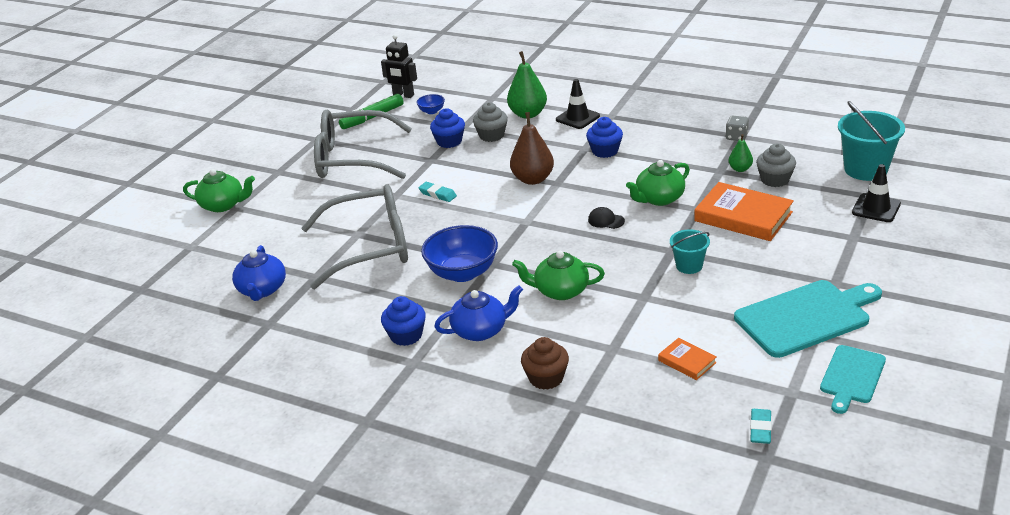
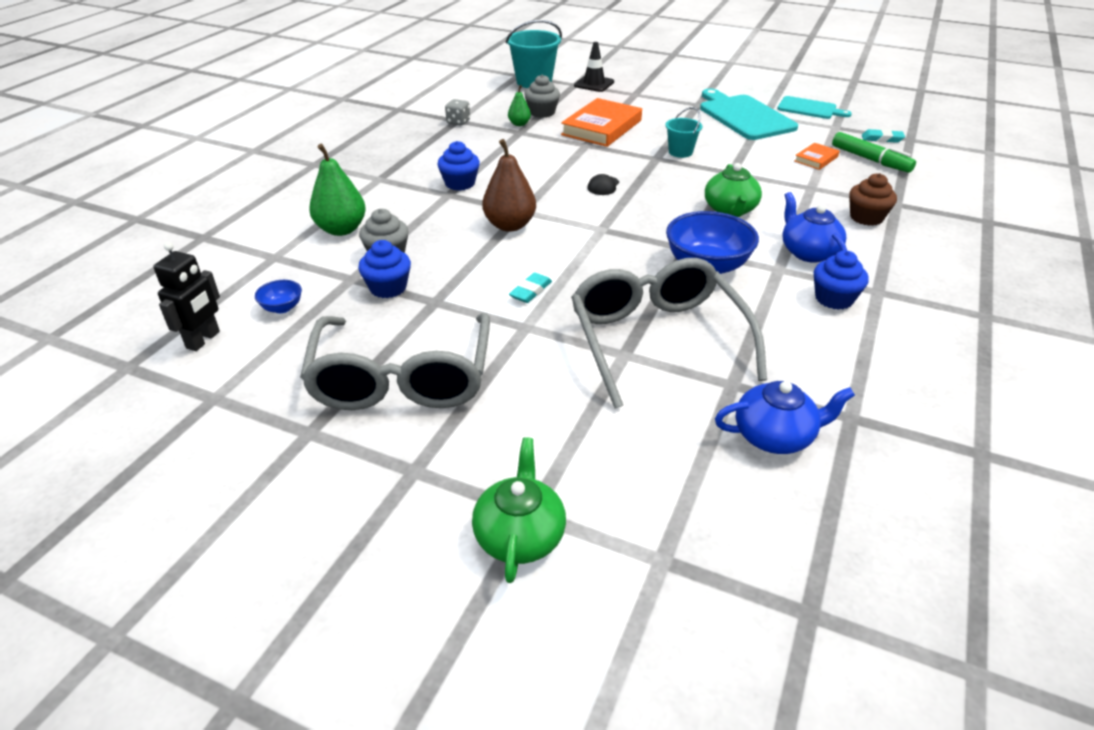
camera: 95 degrees left, 5 degrees up
green marker [339,94,404,129] -> green marker moved to [832,132,916,173]
black traffic cone [556,79,600,129] -> none
green teapot [626,160,690,206] -> none

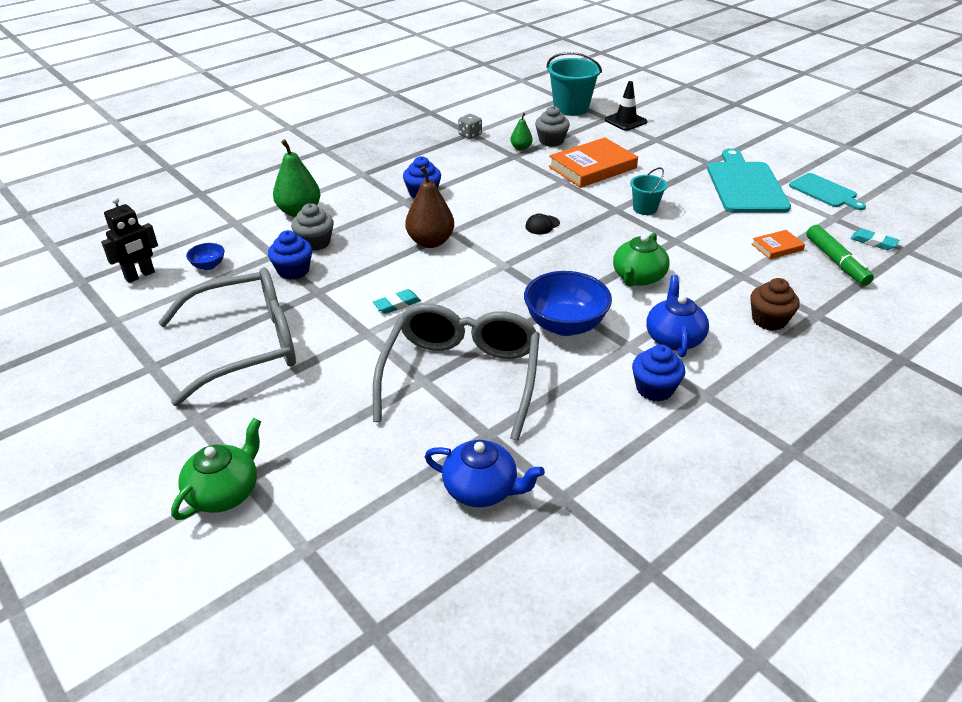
camera: 25 degrees right, 0 degrees up
grey glasses [300,313,490,410] -> grey glasses turned 135 degrees counterclockwise [158,267,296,406]

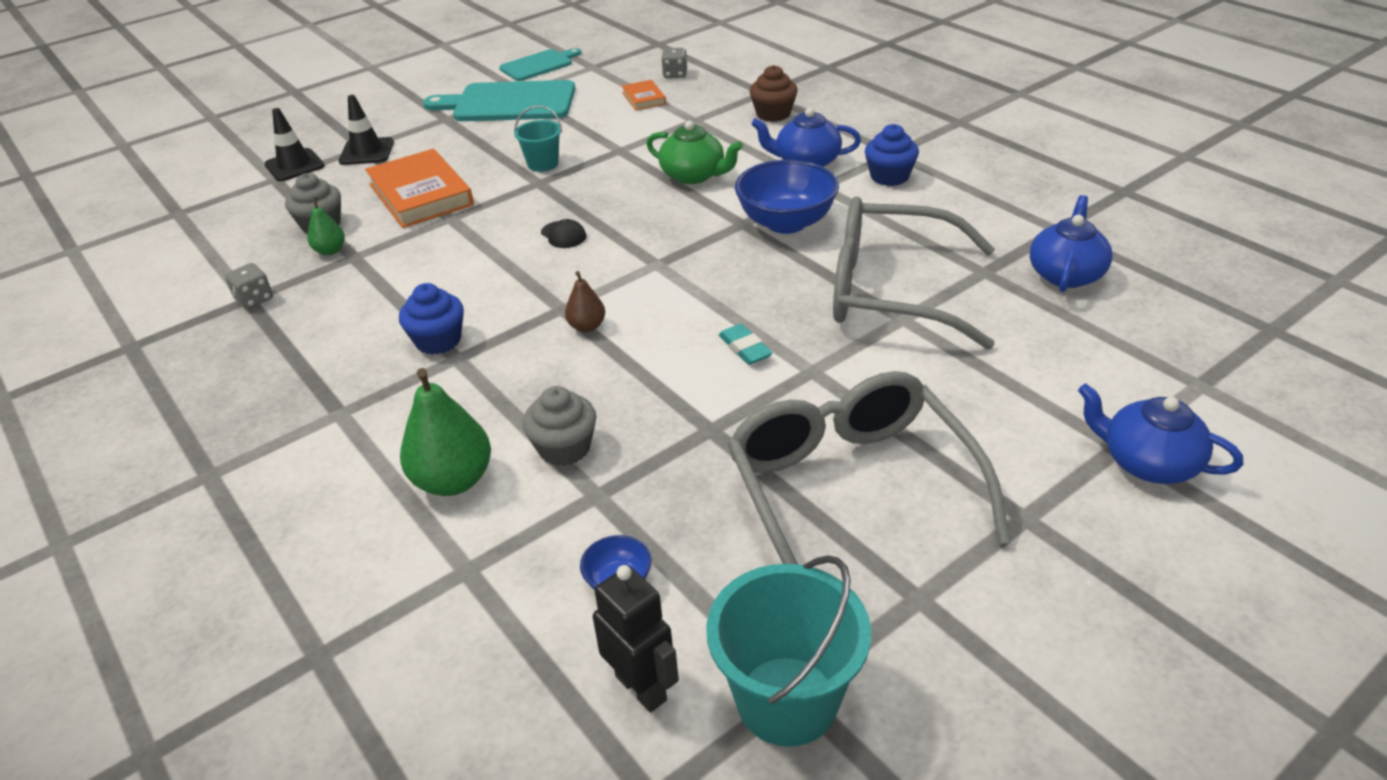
camera: 85 degrees left, 0 degrees up
green teapot [171,418,261,520] -> blue teapot [1078,383,1243,484]
blue cupcake [268,230,312,280] -> none
brown pear [405,166,454,248] -> brown pear [565,271,605,332], size x0.54
turquoise bucket [546,52,602,116] -> turquoise bucket moved to [706,555,871,747]
green marker [806,225,874,286] -> grey dice [661,48,687,78]
turquoise eraser [850,229,899,250] -> none
none -> black traffic cone [339,95,394,165]

